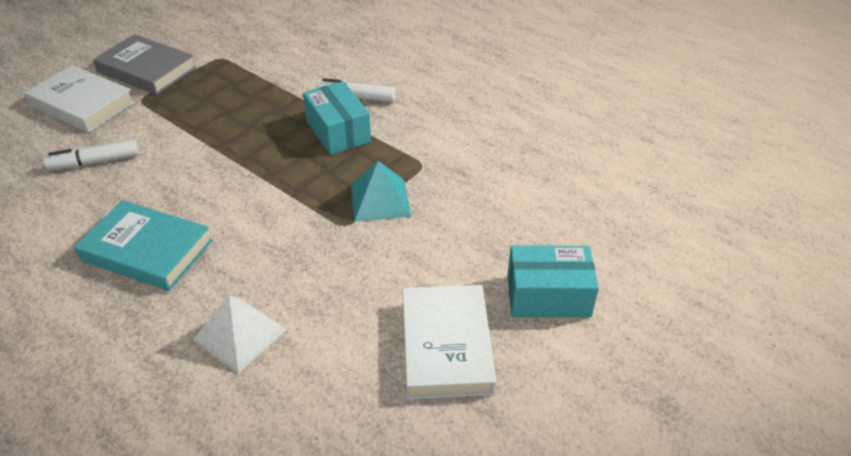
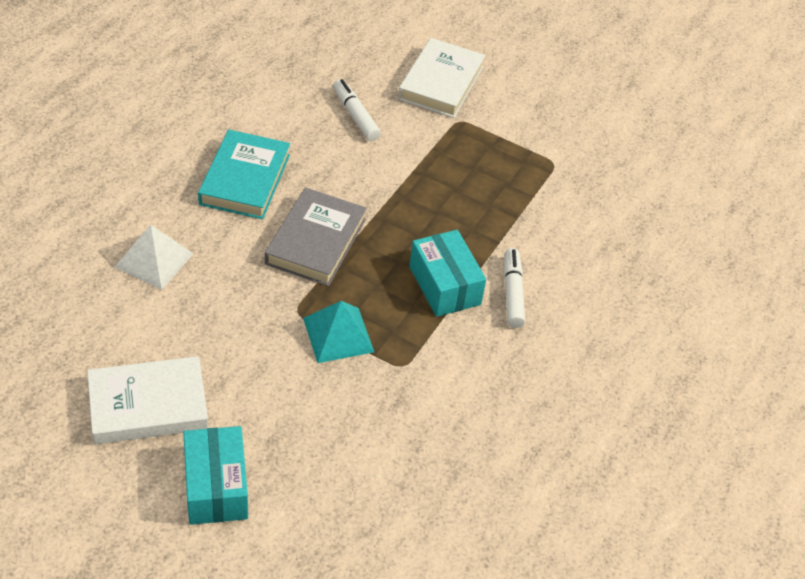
camera: 75 degrees right, 5 degrees up
grey book [93,34,196,95] -> grey book moved to [265,187,367,286]
turquoise box [303,81,371,155] -> turquoise box turned 75 degrees counterclockwise [409,230,486,317]

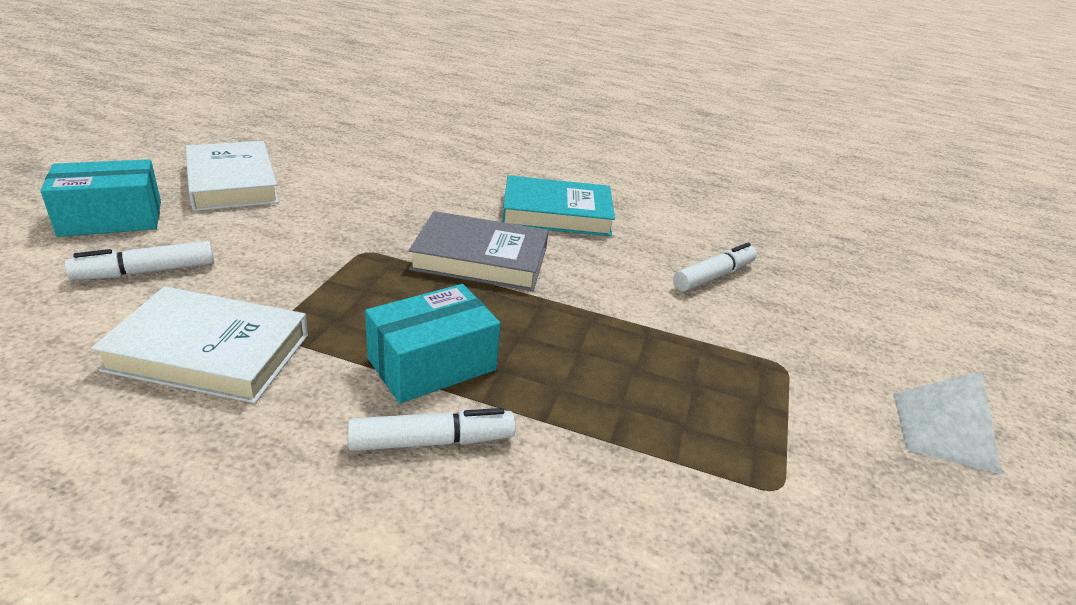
camera: 80 degrees right, 15 degrees down
white pyramid [115,225,194,290] -> white pyramid moved to [893,371,1002,475]
turquoise pyramid [303,301,374,363] -> none
white book [398,38,486,118] -> white book moved to [91,286,308,403]
none -> white marker [65,241,214,280]

